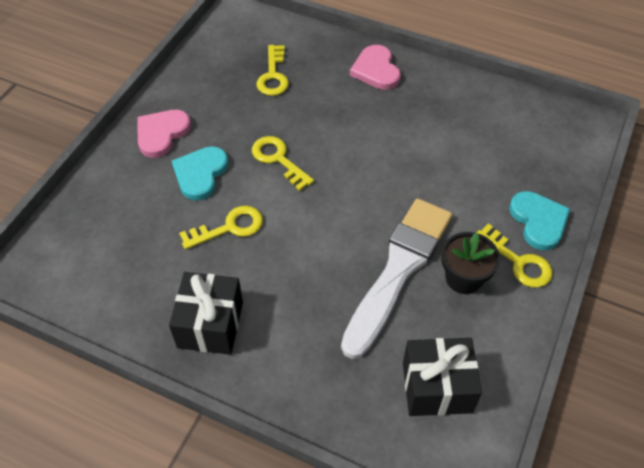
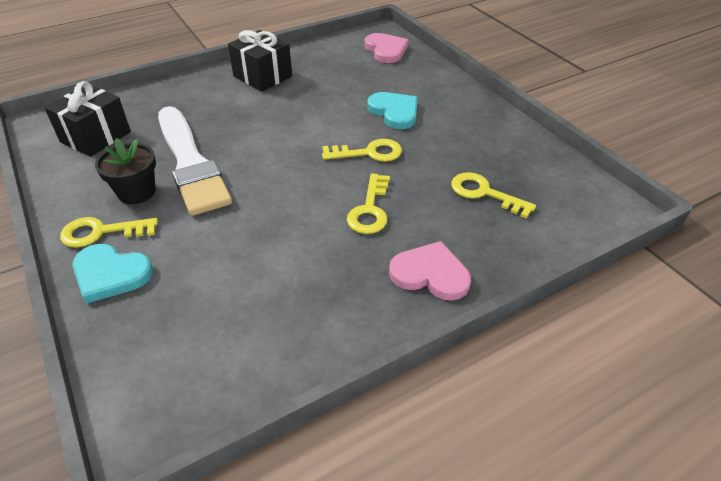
camera: 125 degrees right, 10 degrees down
pink heart [137,110,191,158] -> pink heart moved to [364,33,409,63]
yellow key [179,206,263,250] -> yellow key moved to [347,174,390,234]

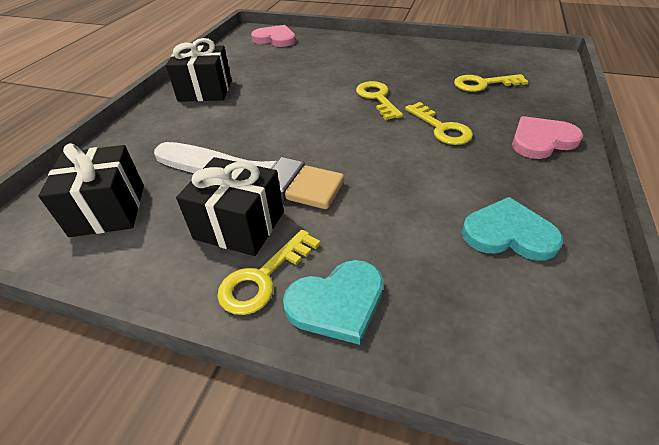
camera: 40 degrees left, 0 degrees up
black flower pot [95,138,156,204] -> black gift [176,157,284,256]
yellow key [322,139,402,162] -> yellow key turned 60 degrees counterclockwise [356,81,403,120]
turquoise heart [368,92,418,129] -> turquoise heart moved to [462,197,563,261]

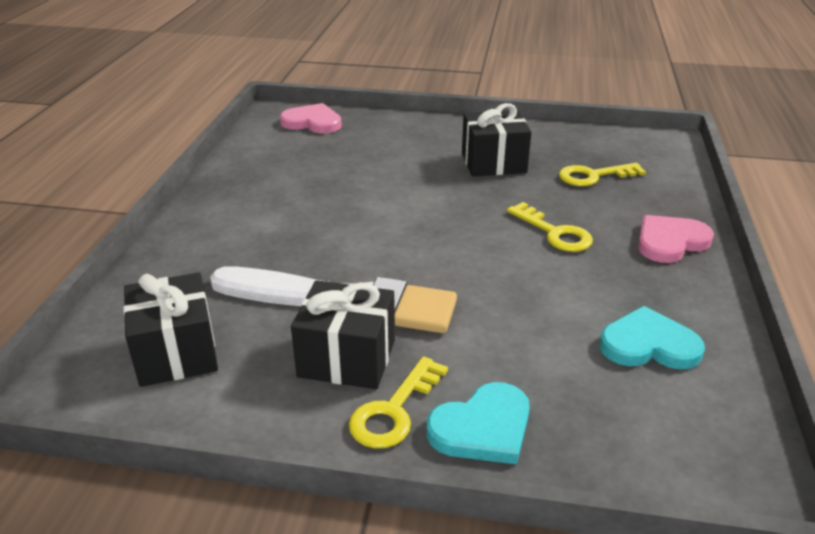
camera: 10 degrees left, 10 degrees down
black gift [166,38,232,102] -> black gift moved to [462,103,531,176]
yellow key [356,81,403,120] -> none

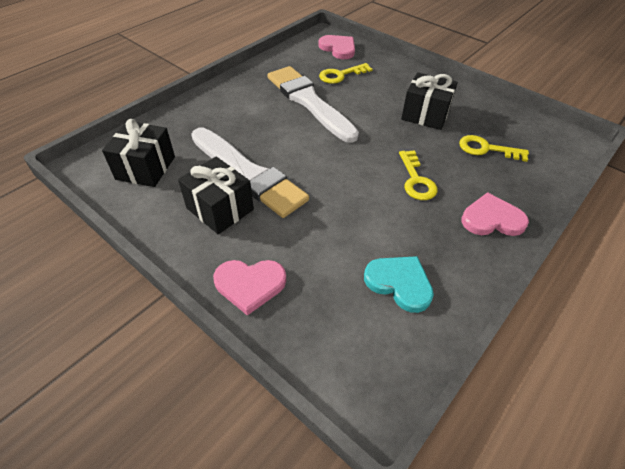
camera: 30 degrees right, 15 degrees up
yellow key [348,356,448,449] -> yellow key moved to [319,63,373,84]
turquoise heart [427,382,530,464] -> pink heart [213,260,286,316]
none -> white brush [268,66,359,143]

